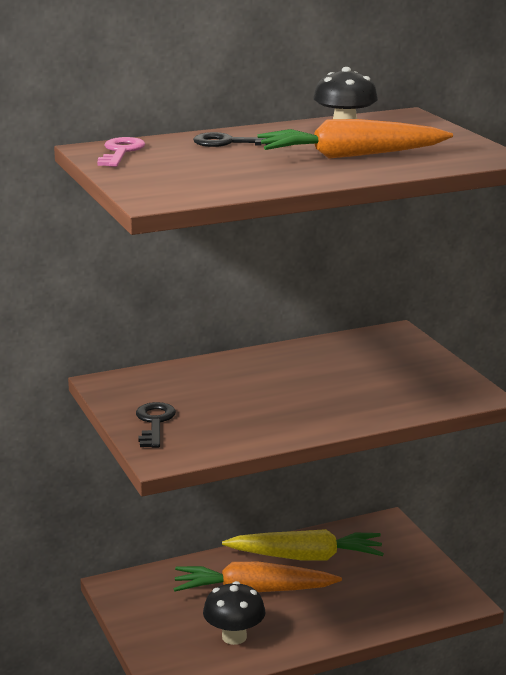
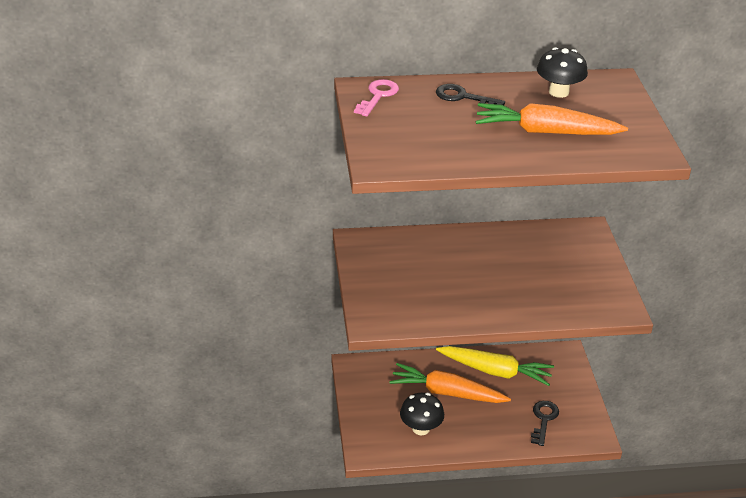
camera: 15 degrees right, 15 degrees up
black key [136,402,176,448] -> black key moved to [531,401,559,446]

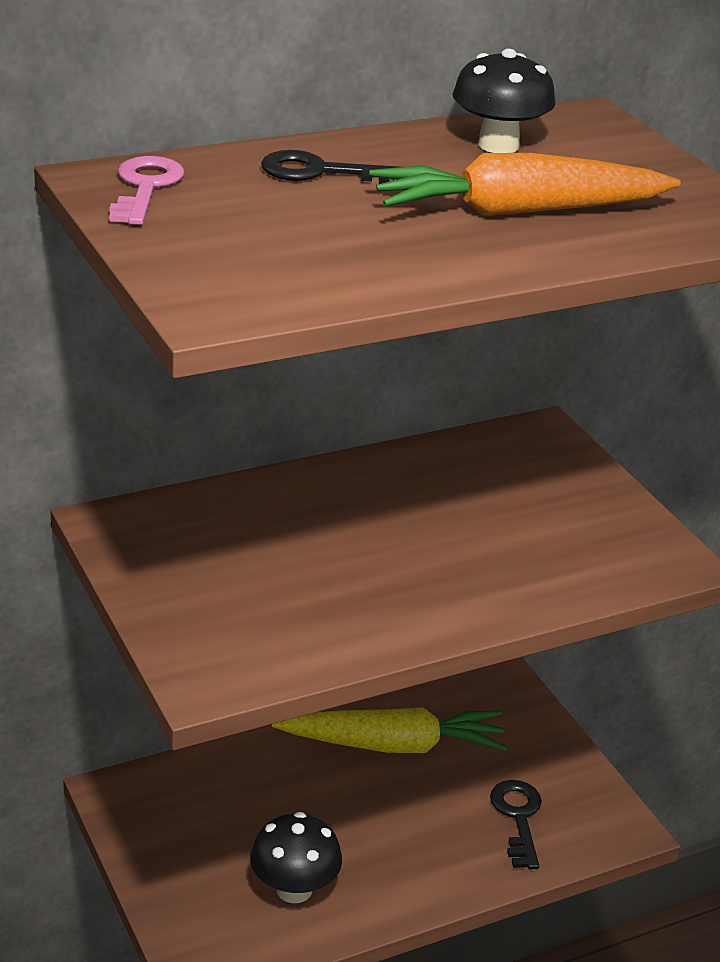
camera: 20 degrees left, 5 degrees down
orange carrot [389,363,511,403] -> none

